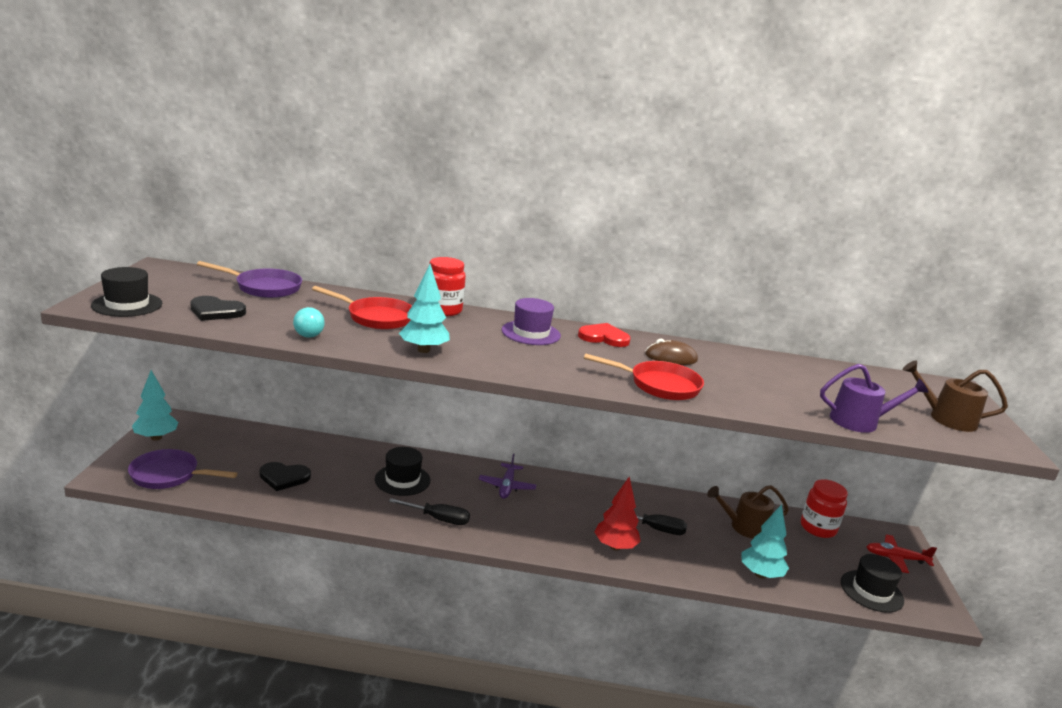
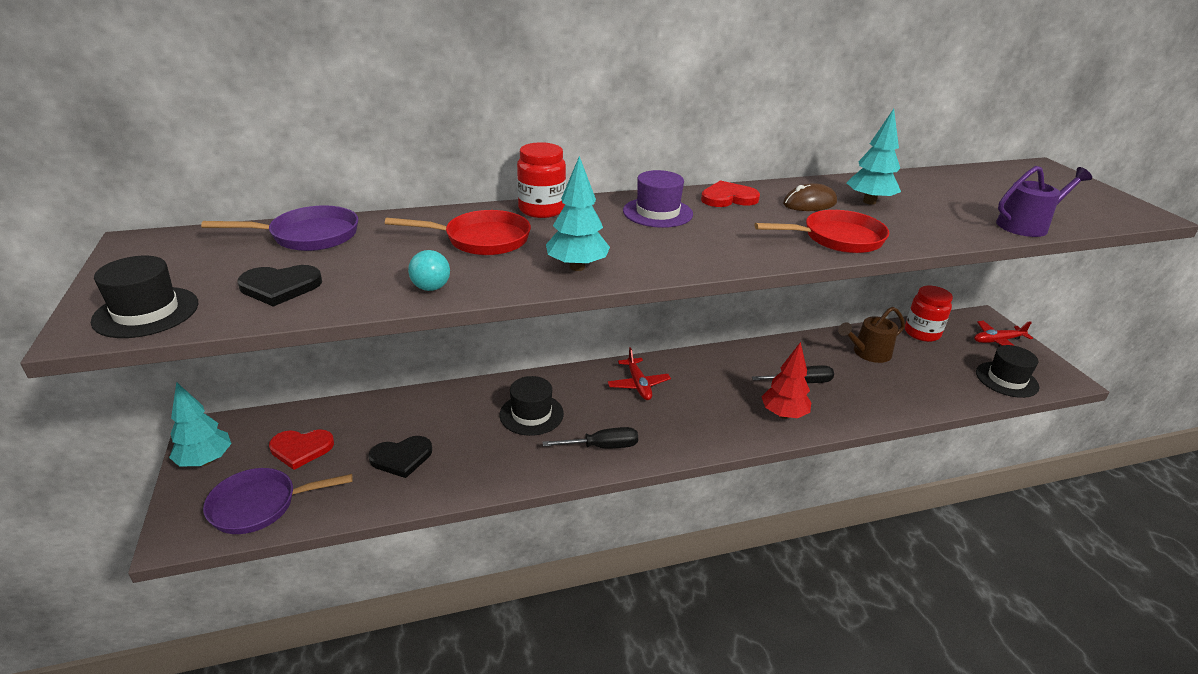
camera: 20 degrees left, 10 degrees up
purple plane [479,454,536,499] -> red plane [608,347,671,400]
turquoise tree [742,504,789,579] -> turquoise tree moved to [847,109,901,205]
brown watering can [903,360,1008,432] -> none
none -> red heart [269,429,334,470]

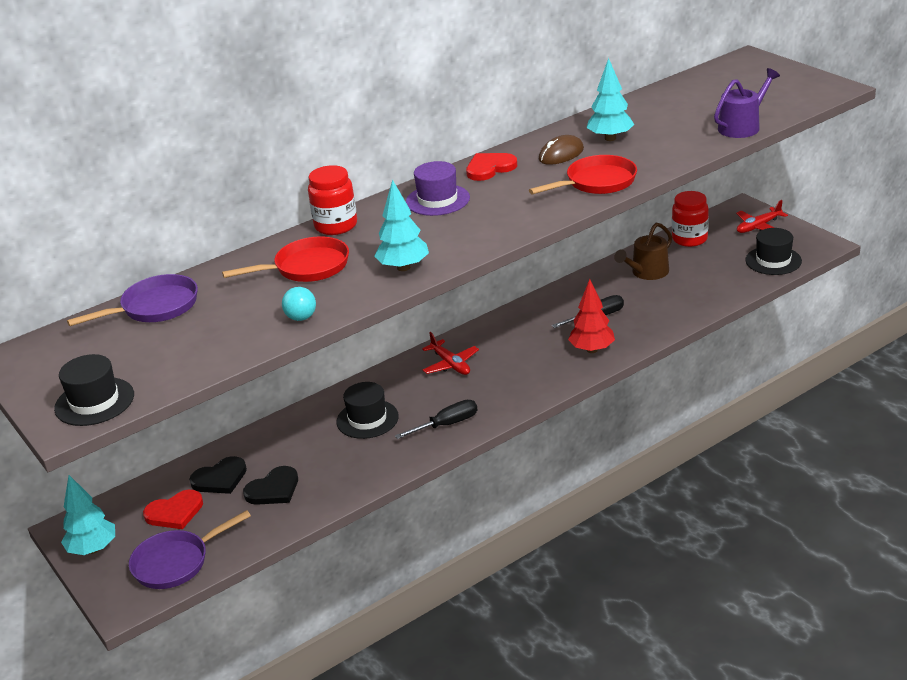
camera: 15 degrees left, 0 degrees up
black heart [238,265,322,307] -> black heart moved to [189,456,247,494]

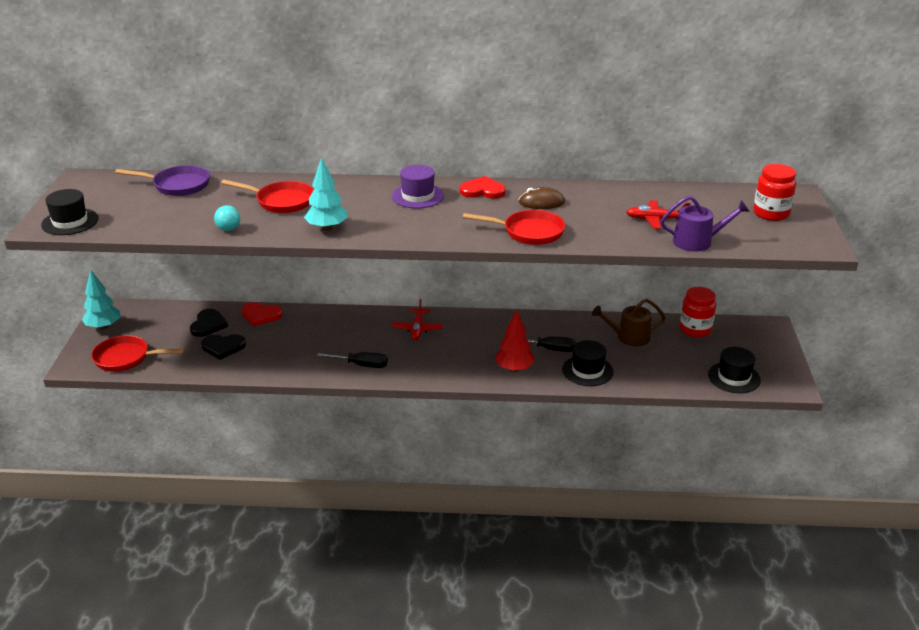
camera: 35 degrees right, 0 degrees up
purple pan [129,510,251,589] -> red pan [91,335,184,372]
red heart [143,490,203,529] -> red heart moved to [241,302,283,327]
black heart [189,456,247,494] -> black heart turned 90 degrees counterclockwise [190,309,228,337]
red jar [308,165,357,235] -> red jar moved to [753,164,796,221]
black hat [336,382,399,439] -> black hat moved to [562,340,614,386]
turquoise tree [587,58,634,141] -> none
red plane [736,200,788,233] -> red plane moved to [626,200,690,229]

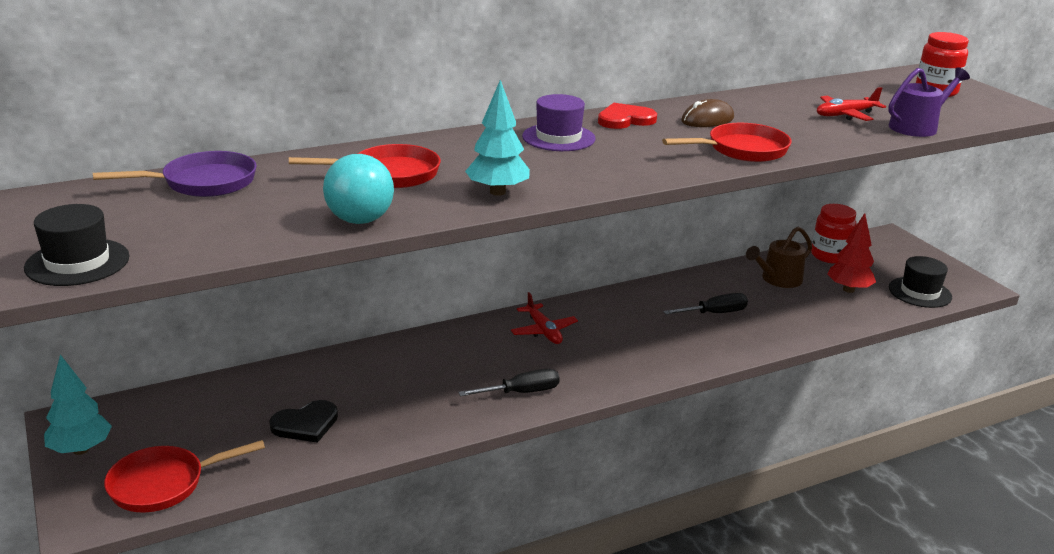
camera: 30 degrees left, 5 degrees down
black heart [190,309,228,337] -> none
turquoise ball [214,205,240,231] -> turquoise ball [323,154,394,224], size x1.69
red heart [241,302,283,327] -> none
red tree [495,310,535,372] -> red tree moved to [827,213,876,293]
black hat [562,340,614,386] -> none

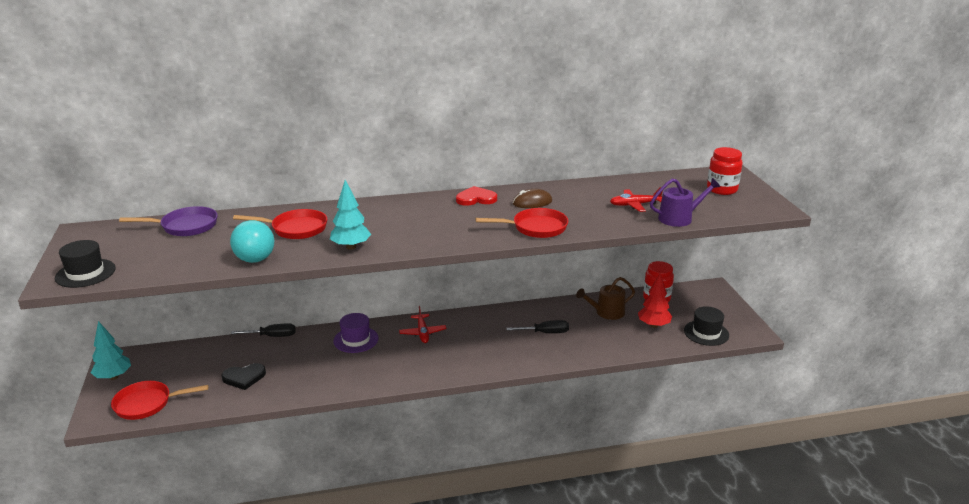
camera: 15 degrees right, 0 degrees up
black screwdriver [458,369,560,396] -> black screwdriver moved to [231,323,296,337]
purple hat [522,94,595,151] -> purple hat moved to [333,313,379,353]

